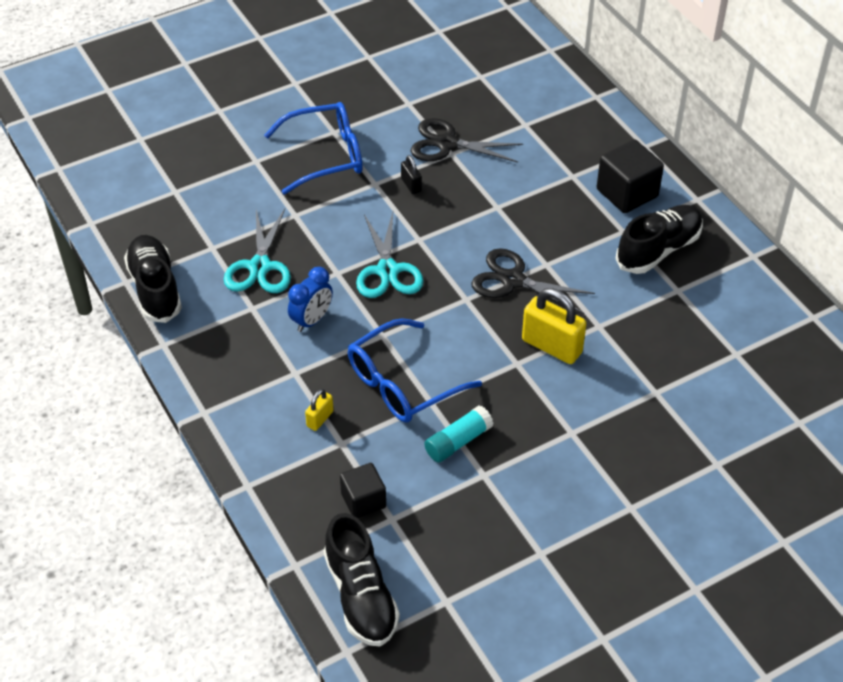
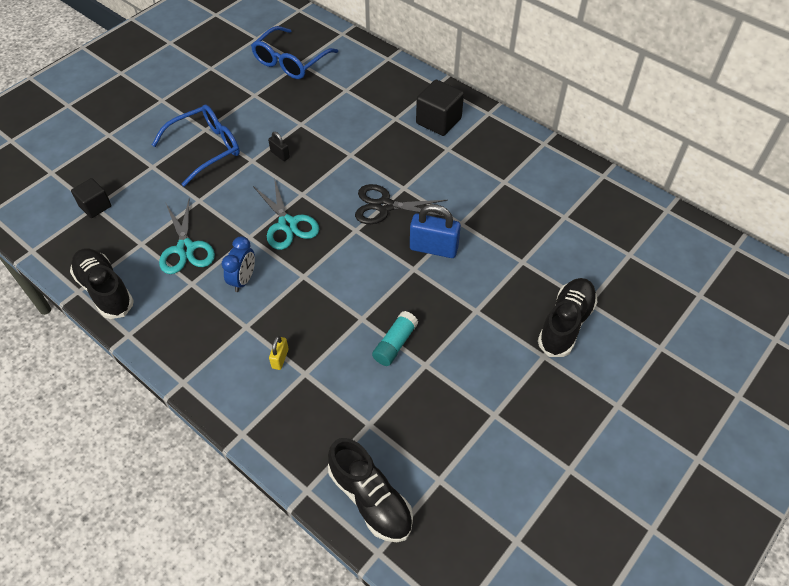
camera: 20 degrees left, 5 degrees up
black cube [340,463,386,518] -> black cube moved to [71,178,112,218]
blue glasses [348,318,482,423] -> blue glasses moved to [251,26,338,79]
black scissors [411,118,523,162] -> none
yellow padlock [522,288,587,364] -> blue padlock [410,204,461,258]
black shoe [615,205,703,274] -> black shoe moved to [538,278,598,357]

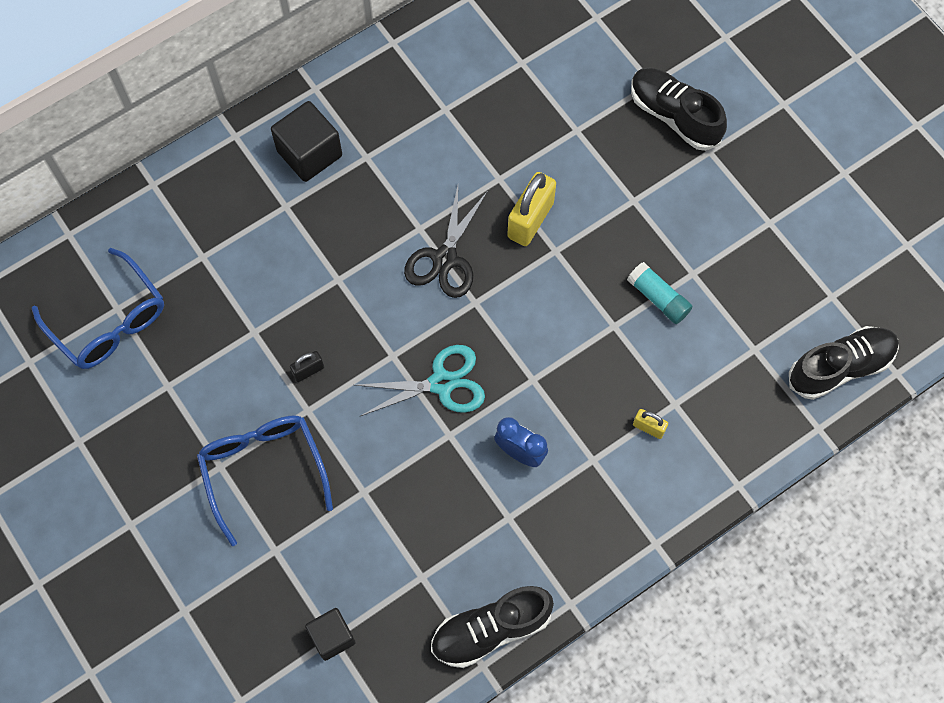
camera: 75 degrees left, 15 degrees up
turquoise scissors [159,200,215,274] -> none
blue padlock [410,204,461,258] -> yellow padlock [507,172,556,246]

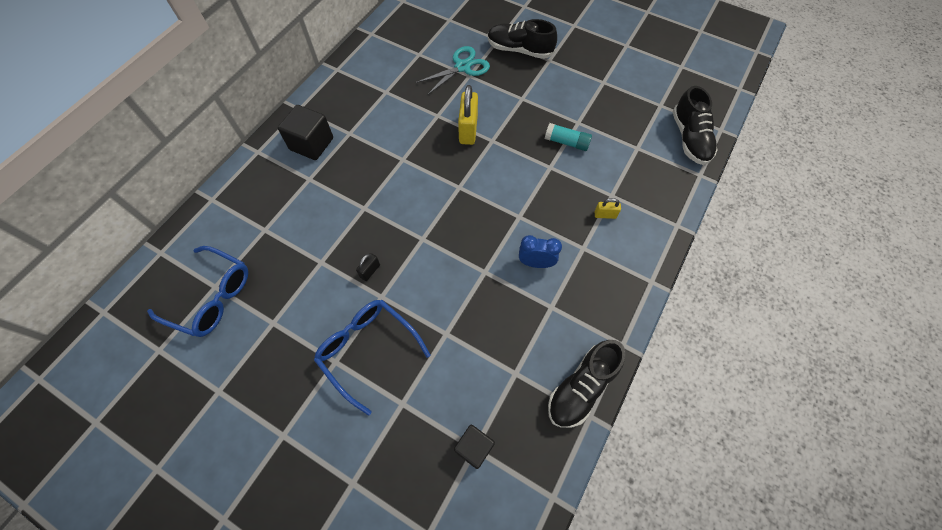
camera: 25 degrees left, 5 degrees down
turquoise scissors [355,345,485,416] -> turquoise scissors moved to [415,46,490,95]
black scissors [404,186,488,298] -> none
black shoe [789,326,899,400] -> black shoe turned 135 degrees clockwise [673,86,718,165]

